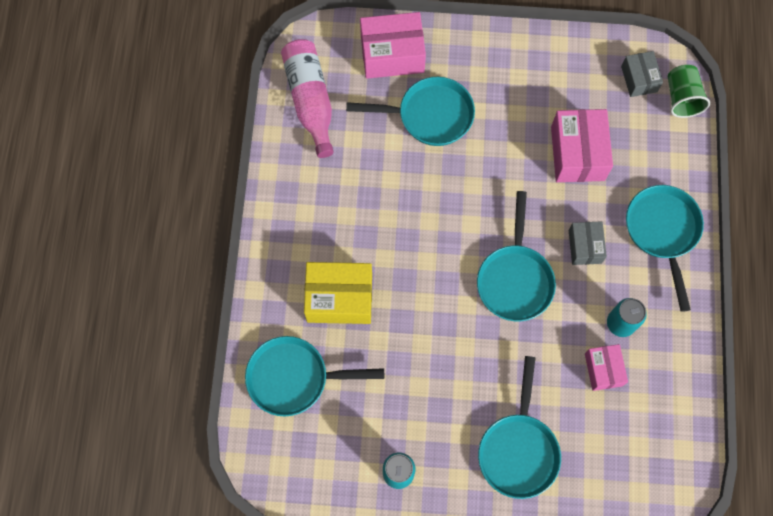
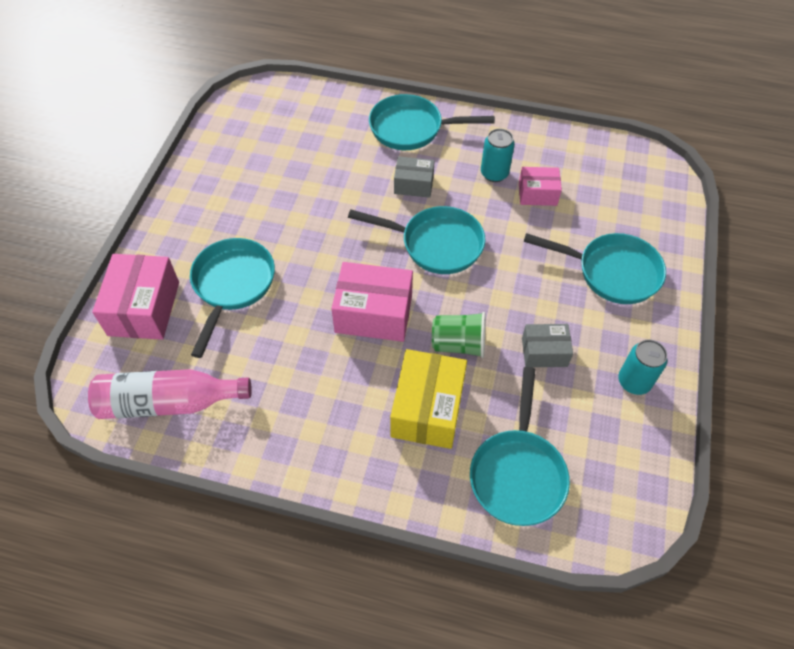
camera: 80 degrees left, 15 degrees down
pink box [551,109,613,182] -> pink box moved to [331,262,413,342]
grey box [621,51,663,97] -> grey box moved to [522,324,573,367]
green cup [668,65,710,118] -> green cup moved to [432,312,486,358]

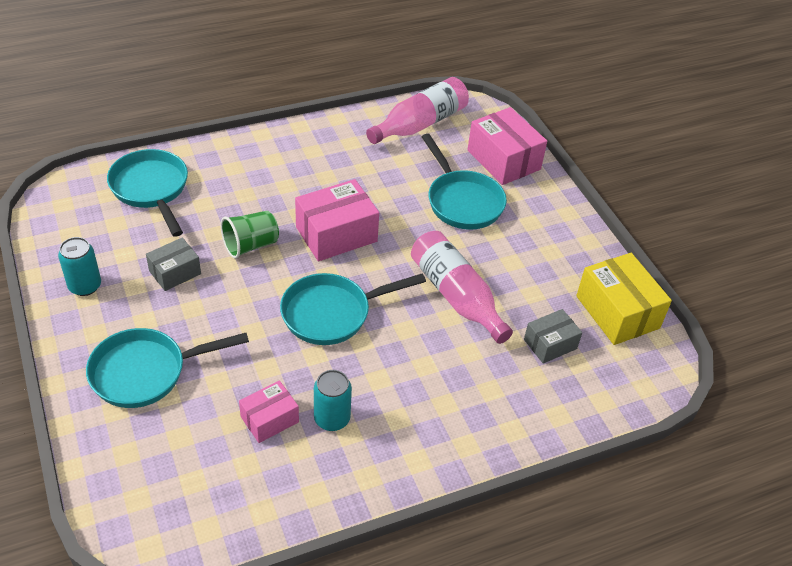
camera: 140 degrees right, 10 degrees down
turquoise pan [369,94,495,150] -> none
yellow box [390,349,467,449] -> yellow box moved to [576,253,672,345]
grey box [394,156,435,198] -> grey box moved to [524,309,582,364]
none -> pink bottle [411,231,513,344]

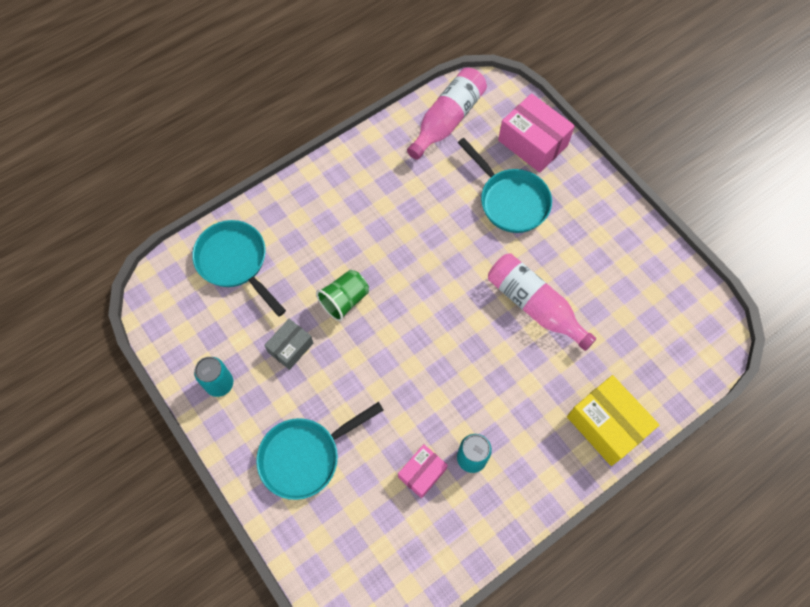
camera: 10 degrees left, 20 degrees up
turquoise pan [280,273,426,345] -> none
pink box [295,179,379,261] -> none
grey box [524,309,582,364] -> none
yellow box [576,253,672,345] -> yellow box moved to [567,375,659,466]

